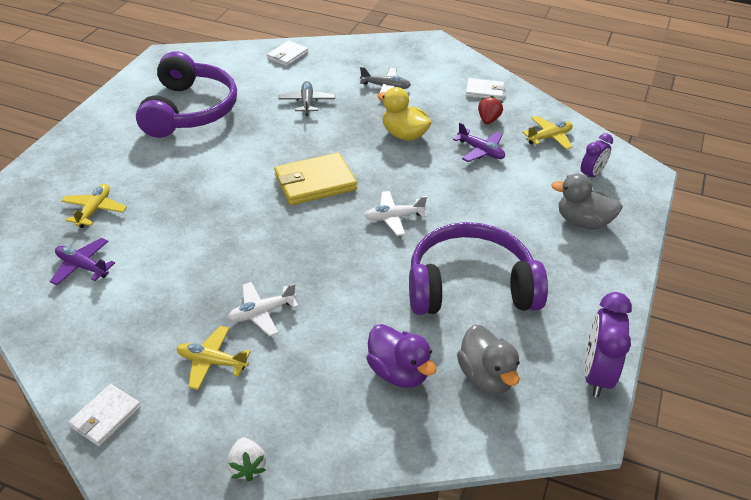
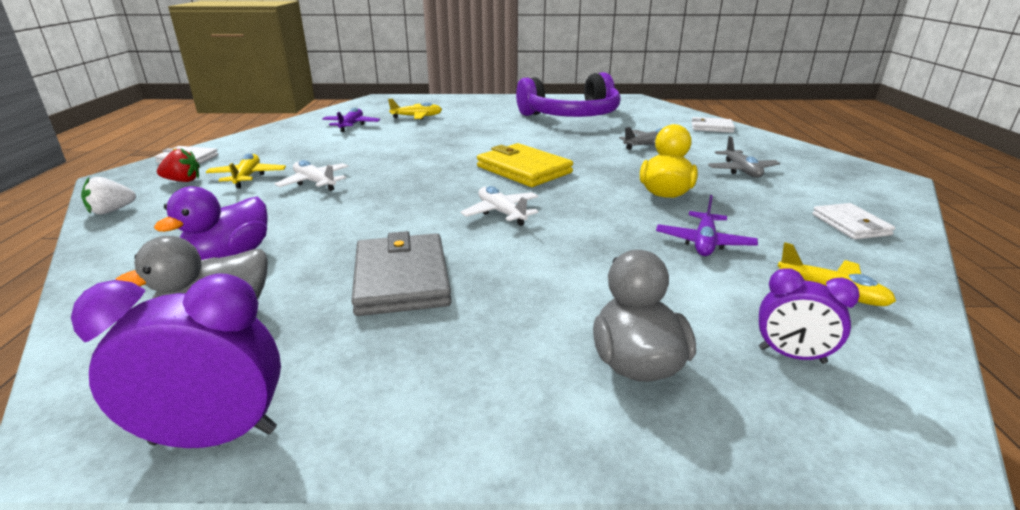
camera: 70 degrees right, 15 degrees down
purple headphones [409,222,548,315] -> grey wallet [351,231,452,316]
red strawberry [478,96,503,124] -> red strawberry moved to [157,148,200,182]

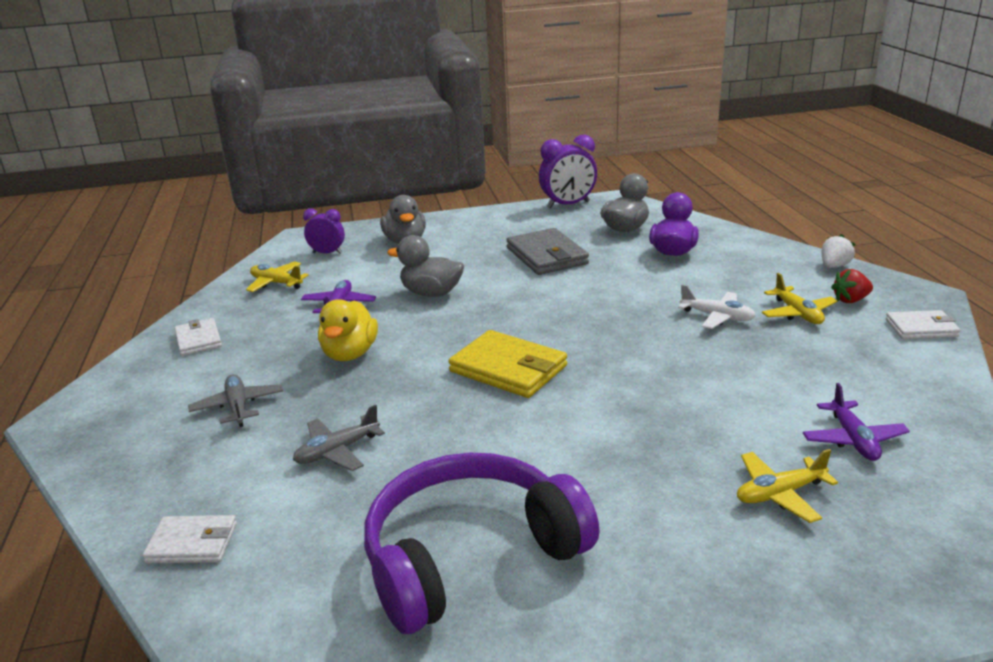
camera: 170 degrees right, 0 degrees up
white plane [460,186,539,226] -> none
none -> grey duck [387,235,464,297]

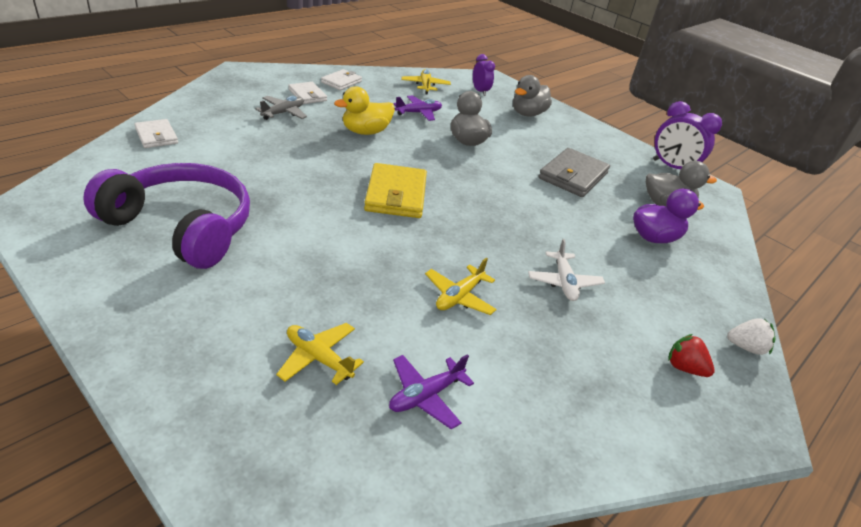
camera: 50 degrees right, 10 degrees up
grey plane [293,405,385,471] -> none
yellow plane [762,273,837,324] -> yellow plane moved to [425,258,497,315]
white wallet [886,310,961,339] -> white wallet moved to [288,82,327,104]

